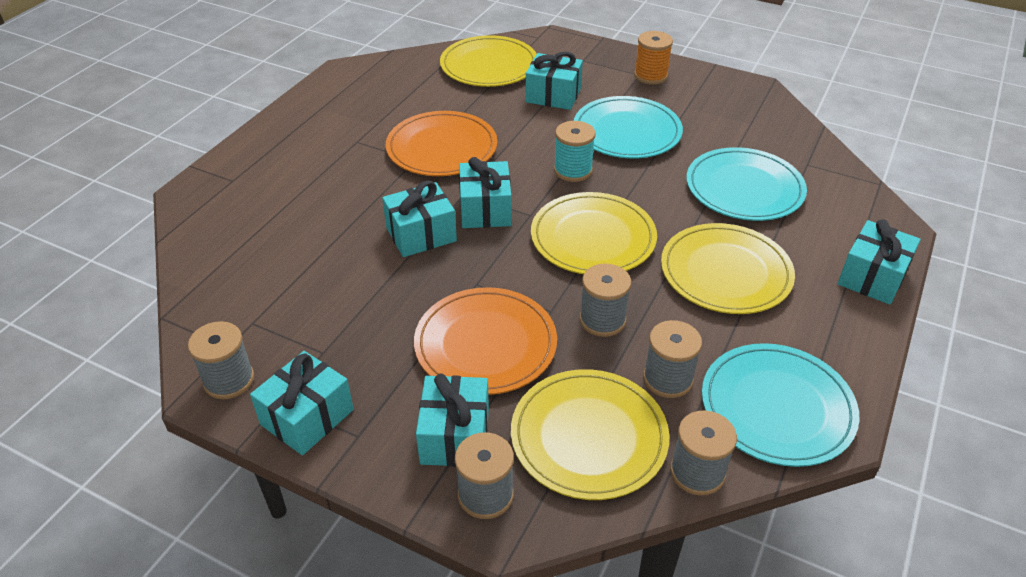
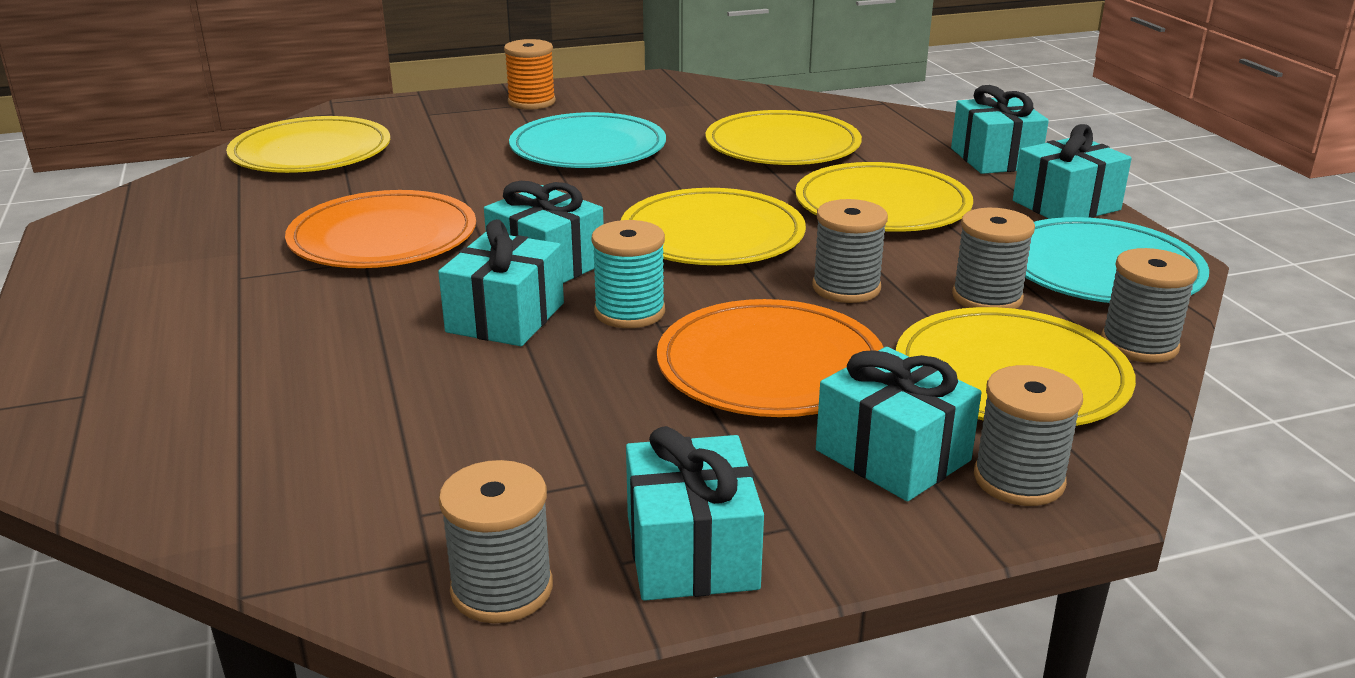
camera: 45 degrees left, 15 degrees down
turquoise gift [525,52,583,110] -> turquoise gift moved to [1013,124,1132,219]
turquoise spool [554,121,596,182] -> turquoise spool moved to [591,220,665,328]
turquoise plate [686,147,807,221] -> yellow plate [706,110,862,165]

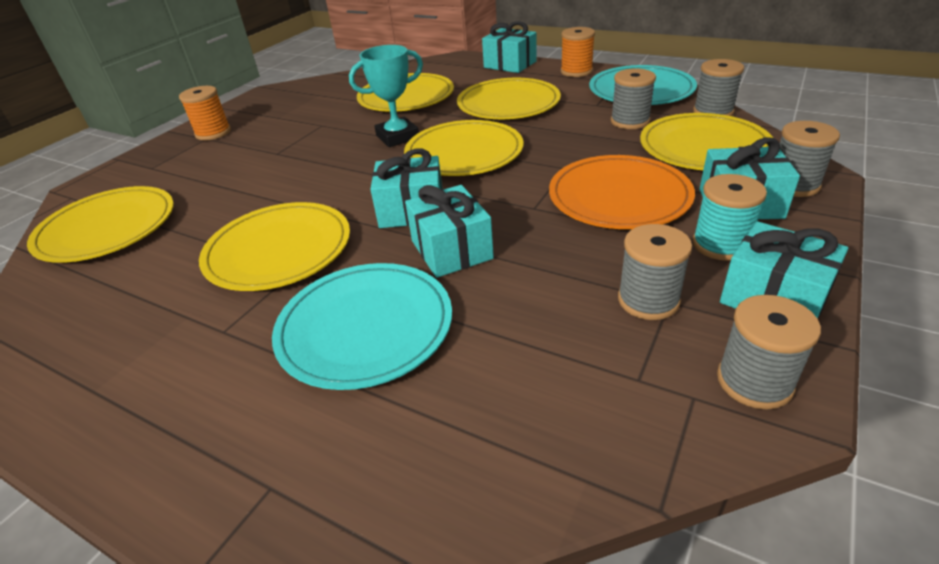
camera: 40 degrees left, 10 degrees up
orange plate [285,190,476,268] -> yellow plate [199,202,350,291]
turquoise plate [509,112,666,168] -> turquoise plate moved to [272,263,452,390]
turquoise spool [591,220,665,328] -> turquoise spool moved to [693,174,767,261]
grey spool [812,199,888,303] -> grey spool moved to [618,224,692,320]
turquoise gift [1013,124,1132,219] -> orange spool [561,27,595,77]
none -> turquoise trophy [349,45,423,147]

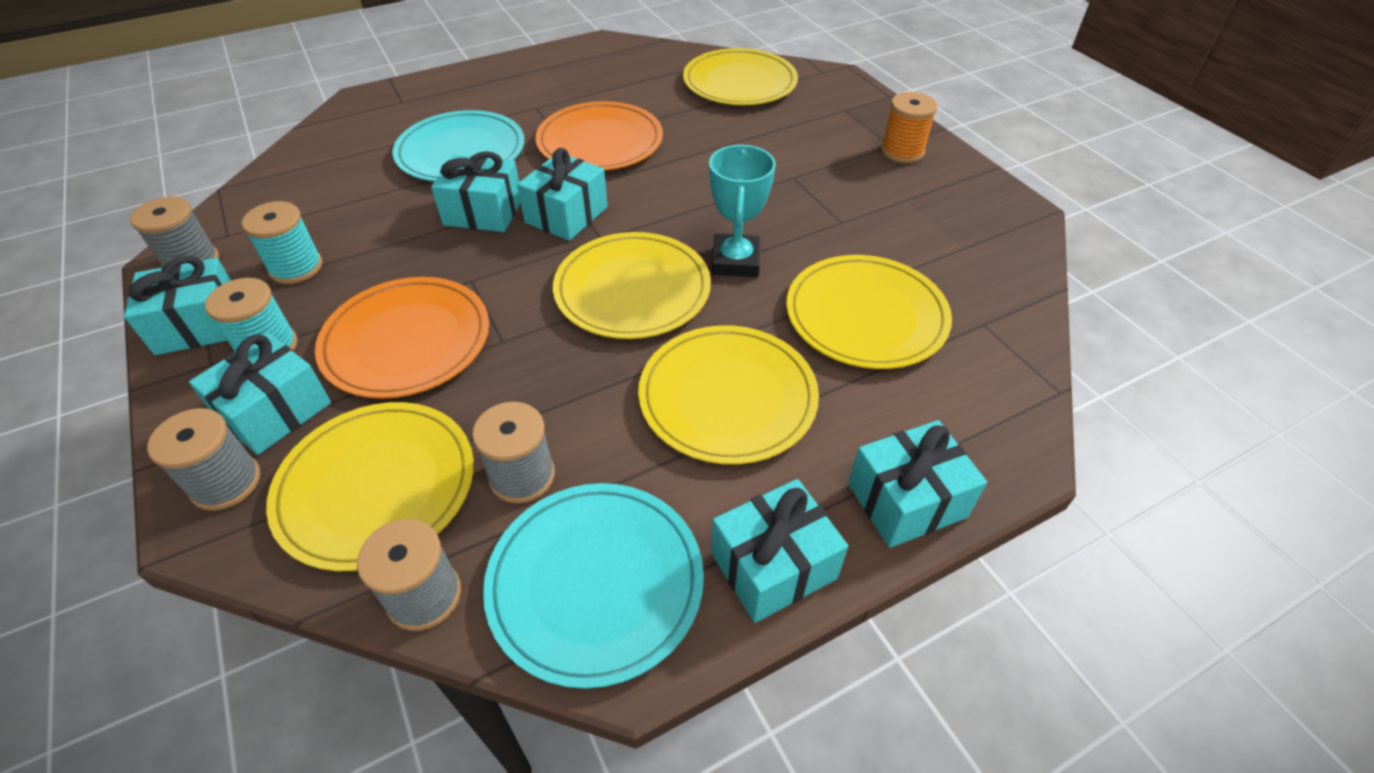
camera: 120 degrees right, 10 degrees up
yellow plate [199,202,350,291] -> orange plate [535,101,663,171]
orange spool [561,27,595,77] -> turquoise gift [711,479,848,623]
grey spool [618,224,692,320] -> turquoise spool [242,201,322,284]

